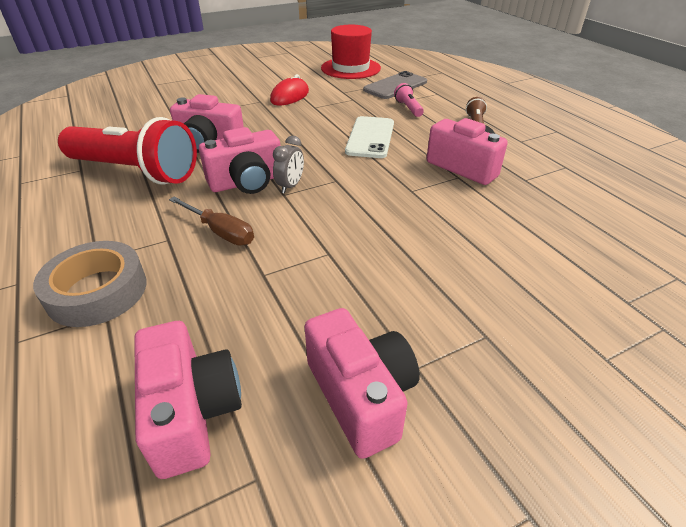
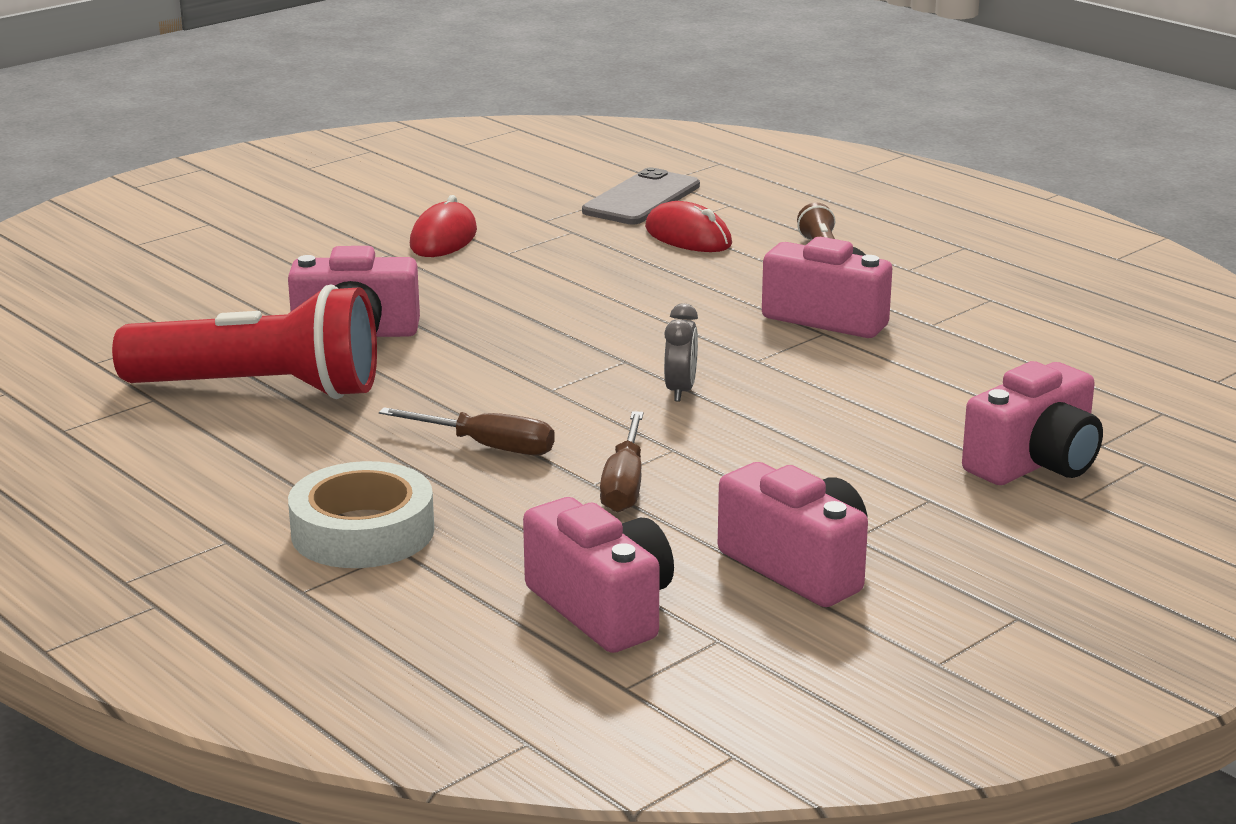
camera: 15 degrees left, 15 degrees down
grey tape [33,241,147,327] -> white tape [288,461,434,568]
pink camera [199,127,280,194] -> pink camera moved to [962,361,1103,485]
grey clock [273,136,304,193] -> grey clock moved to [664,303,698,402]
red hat [321,25,381,79] -> none
white phone [345,116,394,158] -> none
pink flashlight [394,83,424,117] -> red mouse [645,201,732,252]
none -> brown screwdriver [600,411,643,512]

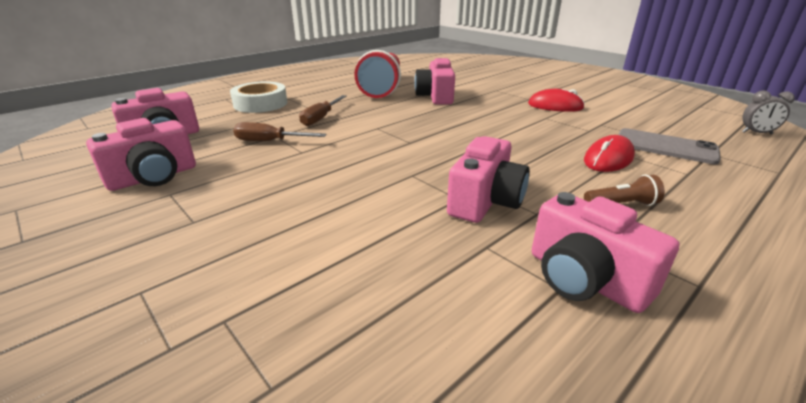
camera: 90 degrees right, 5 degrees up
grey clock [664,303,698,402] -> grey clock moved to [742,91,795,134]
pink camera [962,361,1103,485] -> pink camera moved to [532,192,679,313]

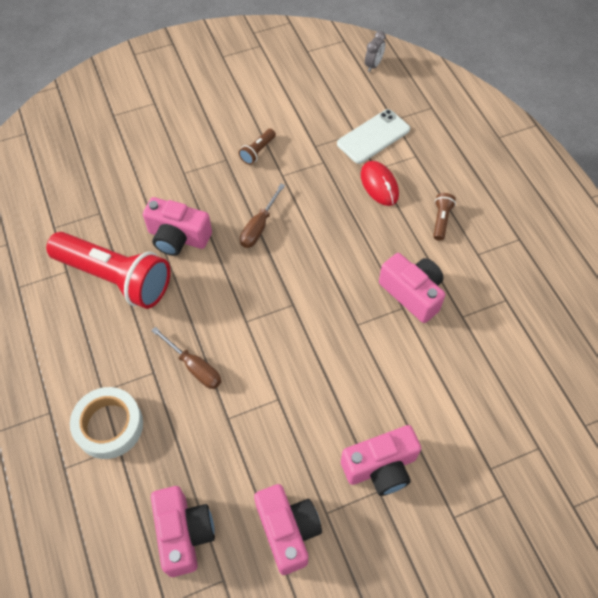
camera: 70 degrees left, 30 degrees up
brown screwdriver [233,122,326,141] -> brown screwdriver moved to [240,184,285,248]
red mouse [528,89,585,112] -> brown flashlight [239,129,276,165]
pink camera [532,192,679,313] -> pink camera moved to [341,425,421,496]
grey phone [619,128,721,164] -> white phone [337,109,410,164]

